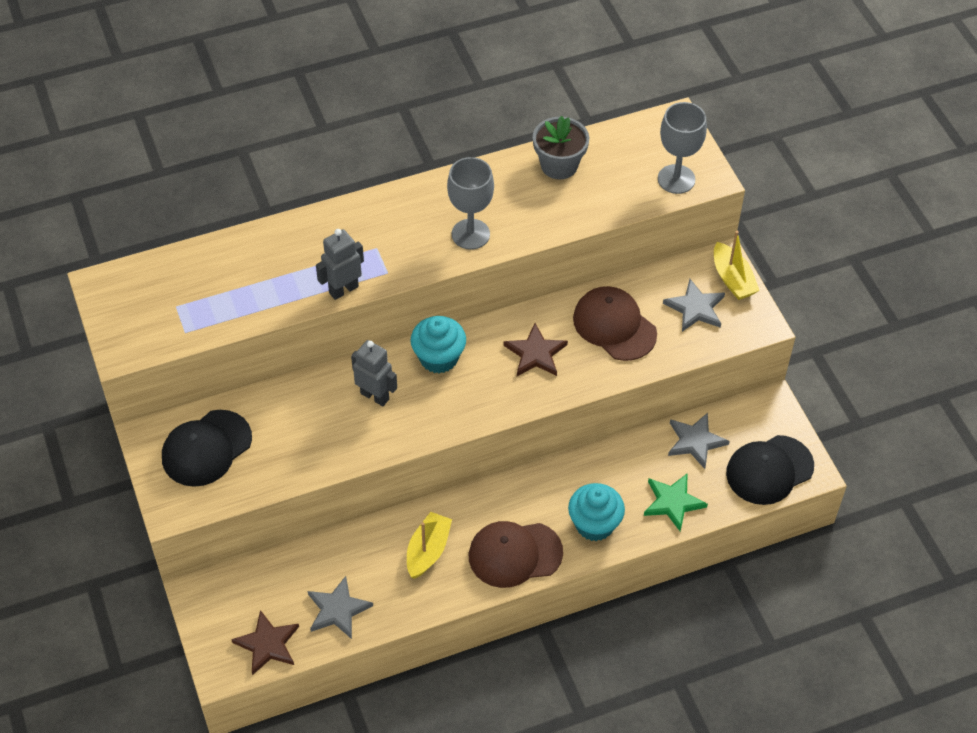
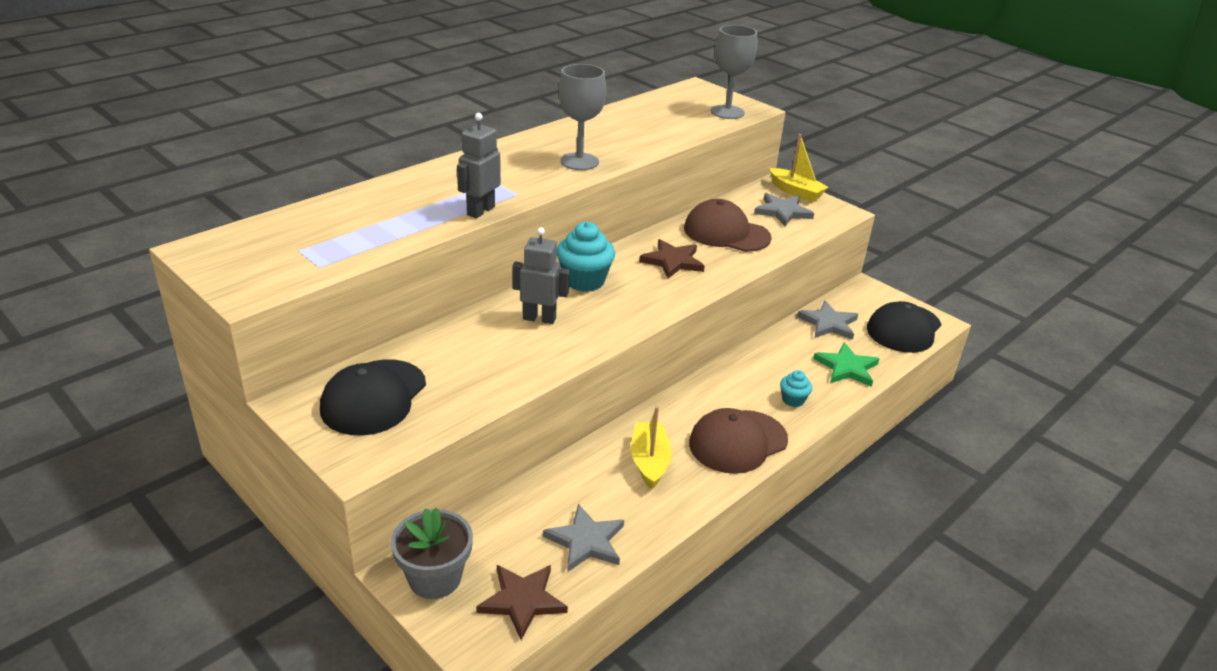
camera: 25 degrees left, 20 degrees down
grey flower pot [533,116,589,179] -> grey flower pot moved to [391,508,473,599]
turquoise cupcake [568,483,625,541] -> turquoise cupcake [780,370,812,407], size x0.54

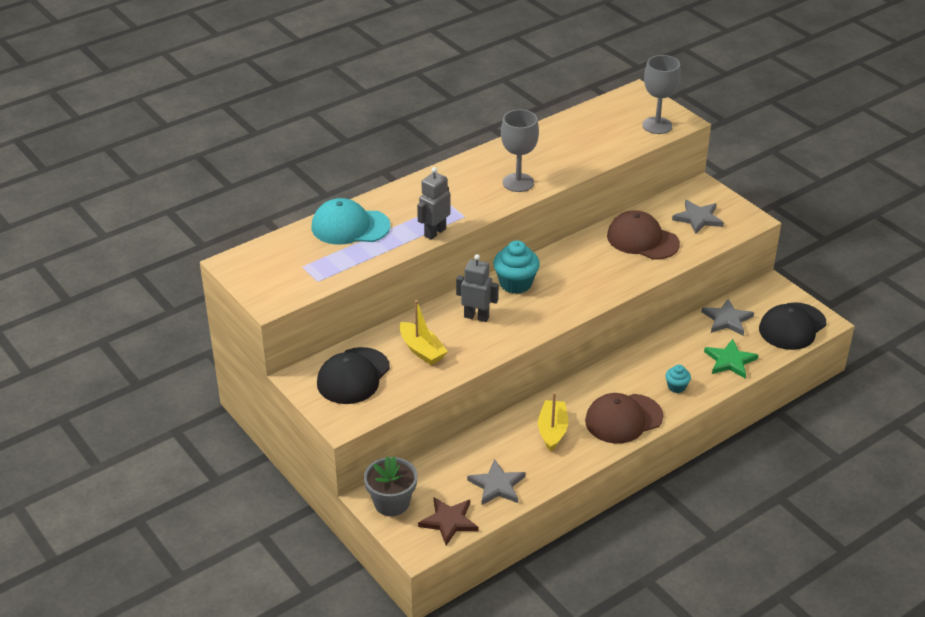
camera: 10 degrees right, 5 degrees up
brown star [639,239,705,278] -> none
yellow boat [770,134,828,202] -> yellow boat moved to [400,300,448,365]
none -> turquoise cap [312,198,390,245]

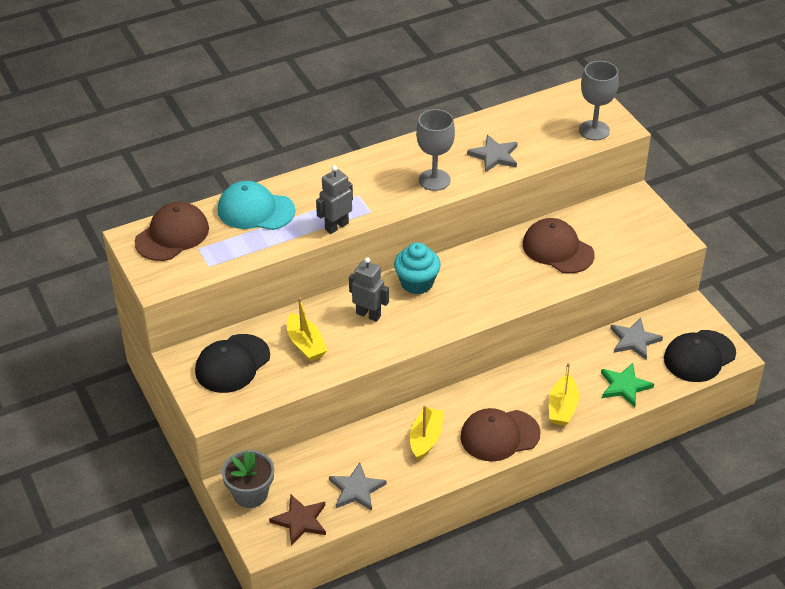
camera: 10 degrees right, 5 degrees up
turquoise cupcake [665,365,691,393] -> yellow boat [549,363,579,426]
grey star [672,200,724,234] -> grey star moved to [467,135,518,173]
none -> brown cap [135,202,209,261]

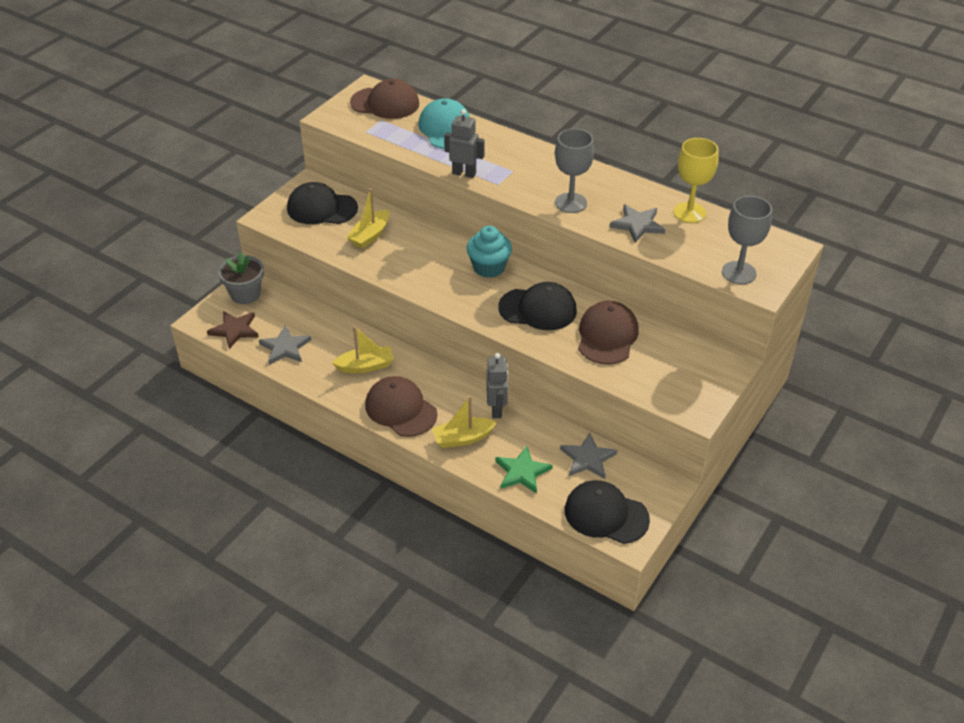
camera: 60 degrees right, 0 degrees up
grey robot [349,257,389,322] -> grey robot moved to [486,353,508,418]
none -> black cap [498,282,577,330]
none -> yellow goblet [674,138,718,223]

